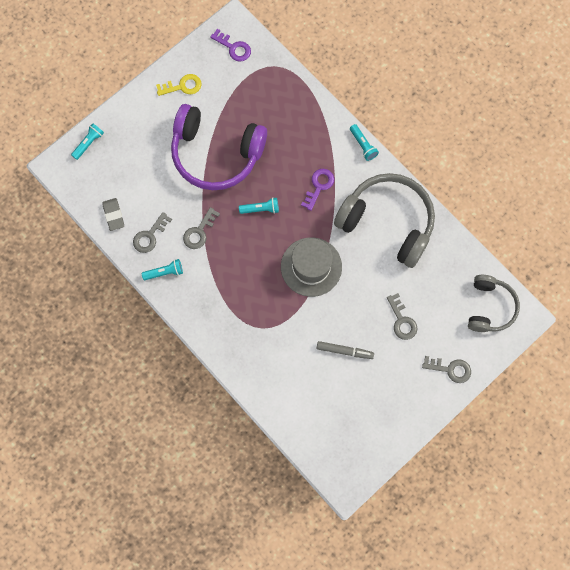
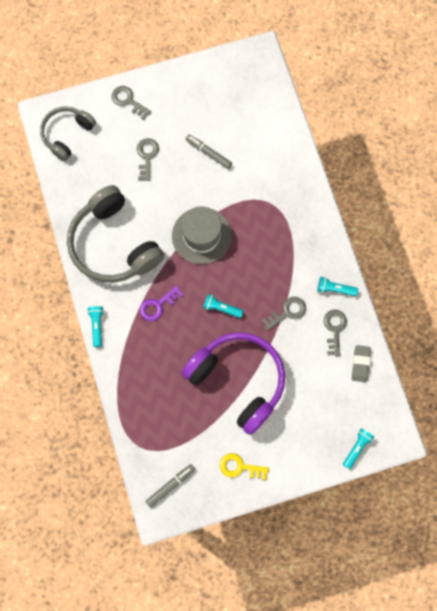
camera: 155 degrees left, 0 degrees up
turquoise flashlight [71,123,104,160] -> turquoise flashlight turned 150 degrees clockwise [343,428,374,469]
grey key [133,212,172,253] -> grey key turned 60 degrees counterclockwise [324,309,347,356]
purple key [210,29,251,62] -> grey marker [146,464,195,508]

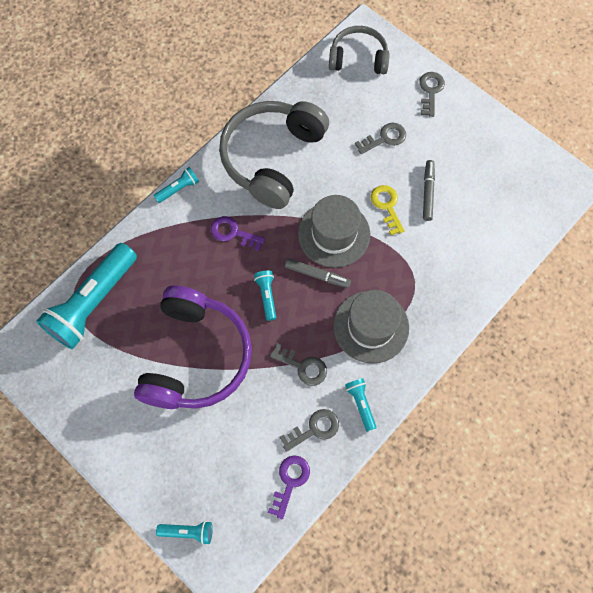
camera: 60 degrees right, 5 degrees down
grey marker [146,464,195,508] -> grey marker moved to [285,258,351,288]
yellow key [220,453,269,480] -> yellow key moved to [371,185,404,235]
grey eraser [352,345,371,382] -> purple key [268,455,310,519]
none -> turquoise flashlight [36,243,137,349]
none -> grey hat [333,290,409,364]

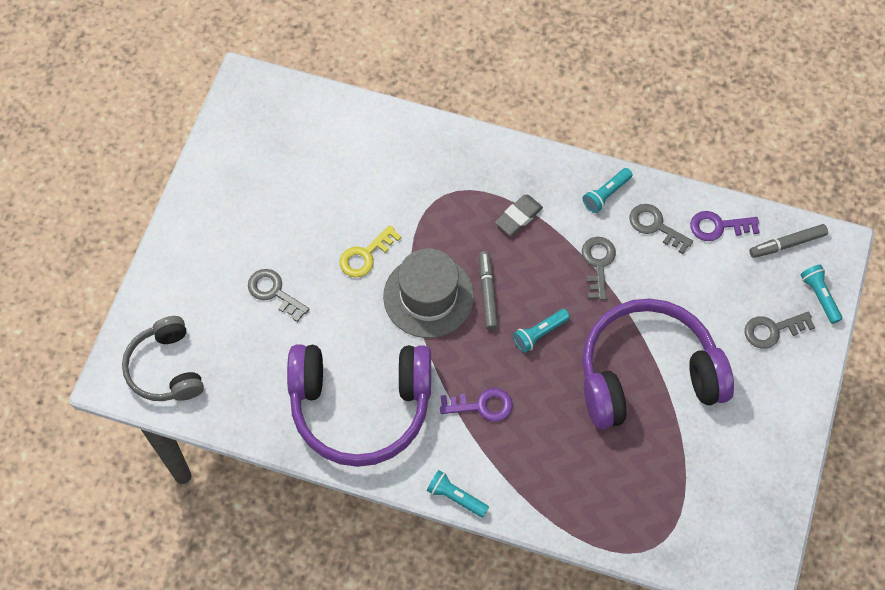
camera: 115 degrees left, 5 degrees down
turquoise flashlight [36,243,137,349] -> none
purple key [211,216,265,251] -> purple key turned 90 degrees counterclockwise [440,388,513,422]
grey headphones [219,101,329,209] -> purple headphones [287,345,431,467]
grey hat [333,290,409,364] -> grey eraser [495,195,543,235]
grey key [419,72,445,117] -> grey key moved to [745,312,815,349]
grey marker [423,160,435,221] -> grey marker moved to [749,224,828,258]

